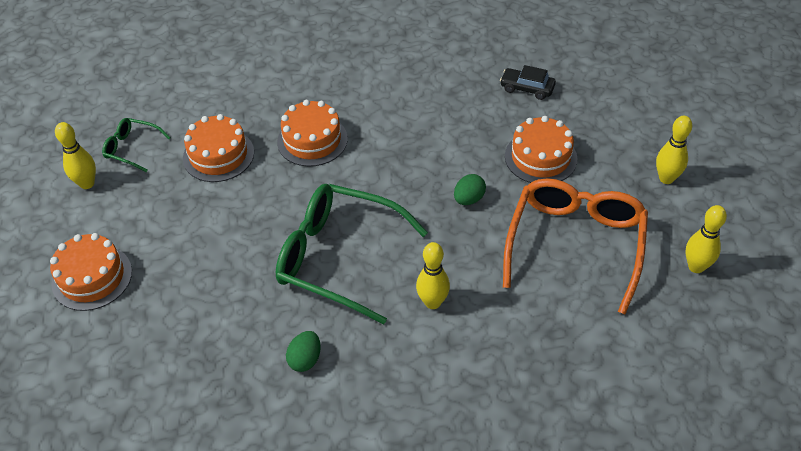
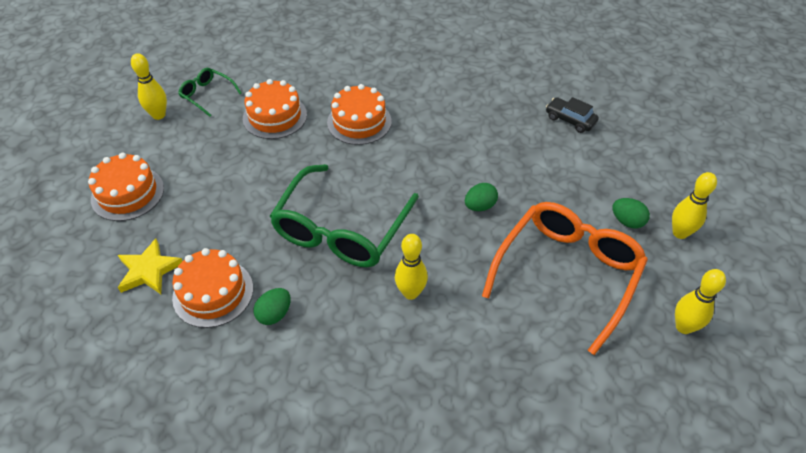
camera: 15 degrees right, 0 degrees up
green glasses [276,184,428,324] -> green glasses turned 105 degrees counterclockwise [270,164,419,267]
orange cake [505,116,577,183] -> orange cake moved to [172,248,253,328]
none -> yellow star [118,239,182,294]
none -> green egg [612,198,650,228]

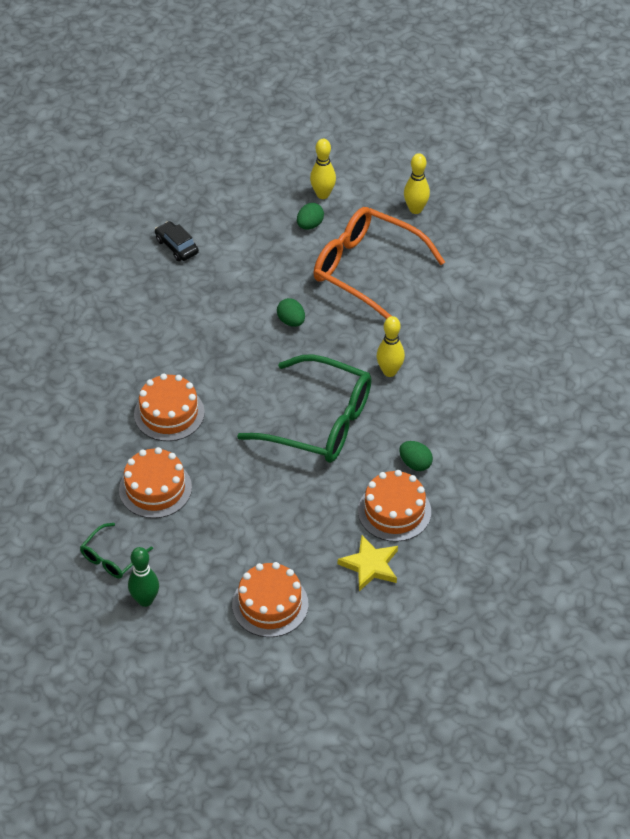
camera: 90 degrees left, 0 degrees up
yellow bowling pin [131,53,167,120] -> green bowling pin [128,547,159,607]
black car [546,97,599,133] -> black car turned 105 degrees clockwise [155,221,199,261]

